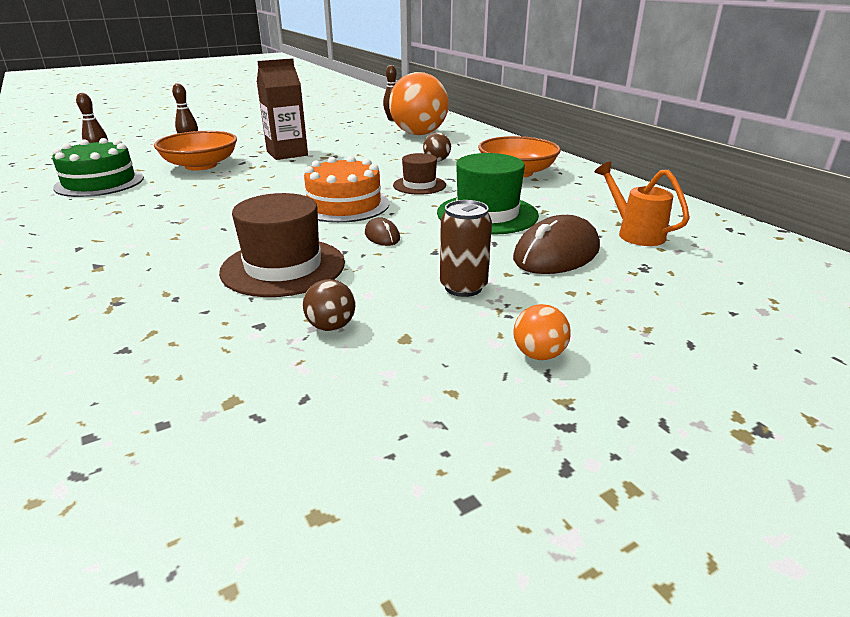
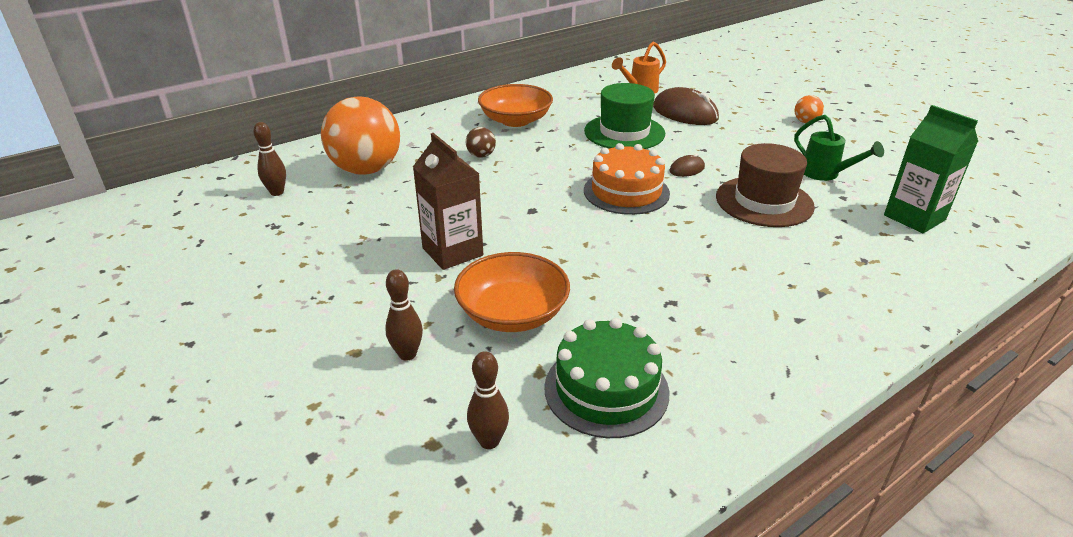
camera: 95 degrees left, 5 degrees up
brown ball [303,279,355,331] -> green watering can [794,115,884,181]
brown hat [393,153,446,195] -> none
brown can [440,200,492,297] -> none
none -> green carton [884,105,978,233]

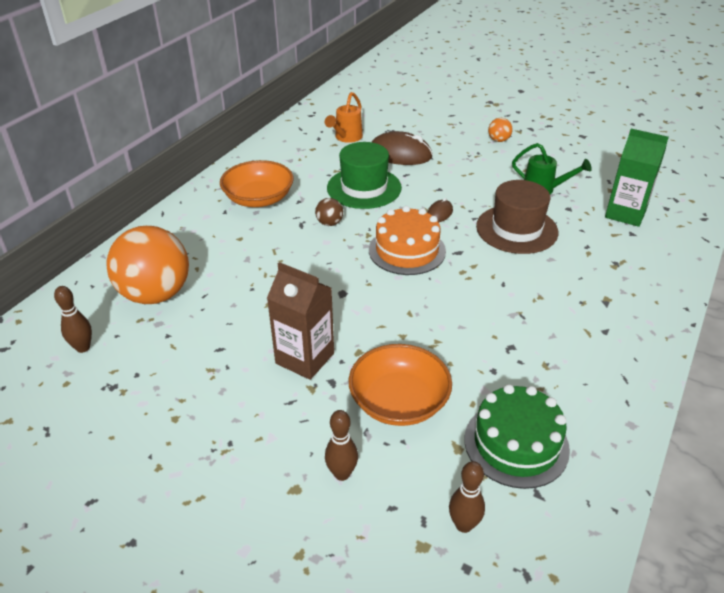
camera: 25 degrees left, 5 degrees up
brown ball [466,127,496,158] -> brown ball moved to [315,198,343,226]

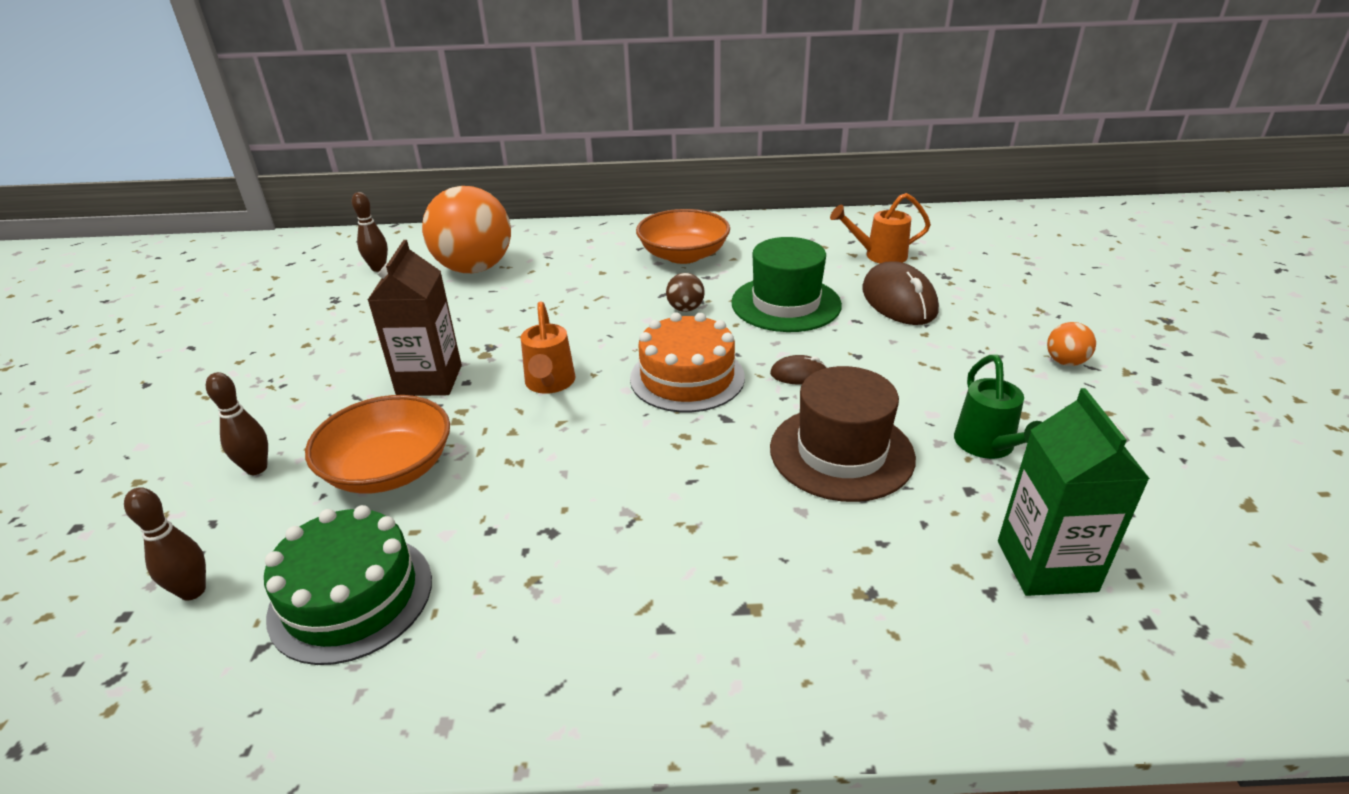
camera: 60 degrees right, 5 degrees down
none -> orange watering can [521,301,576,394]

